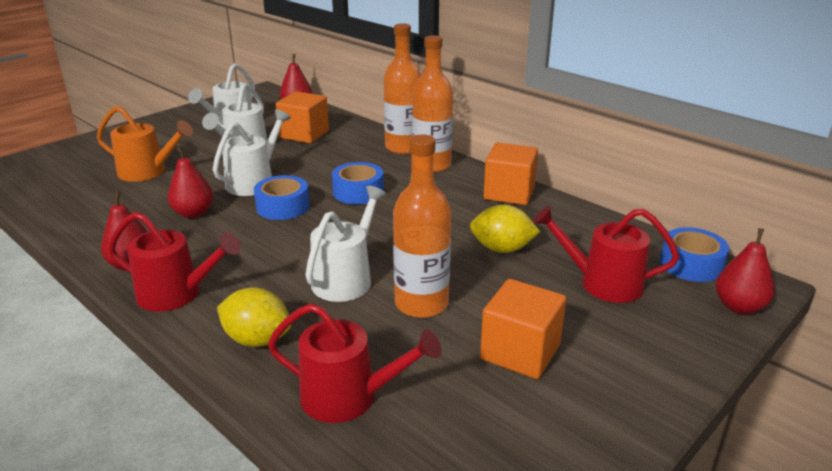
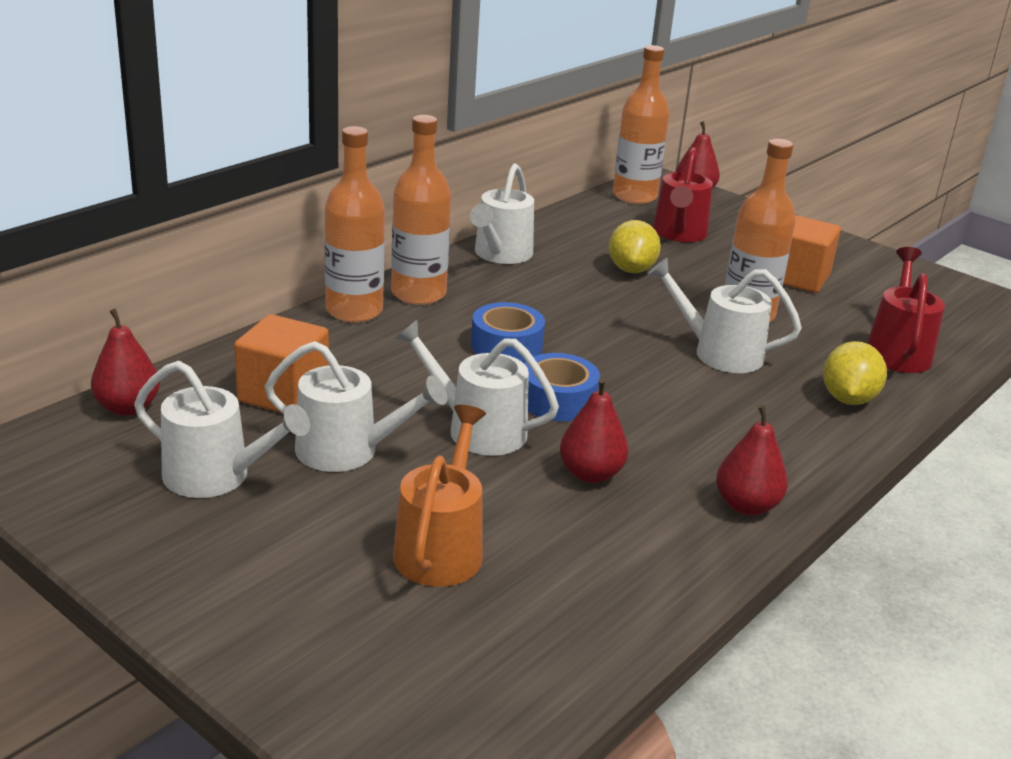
camera: 95 degrees left, 0 degrees up
red watering can [108,212,241,312] -> none
orange cube [484,143,538,205] -> white watering can [470,163,534,264]
blue tape [660,227,729,282] -> orange bottle [613,45,670,204]

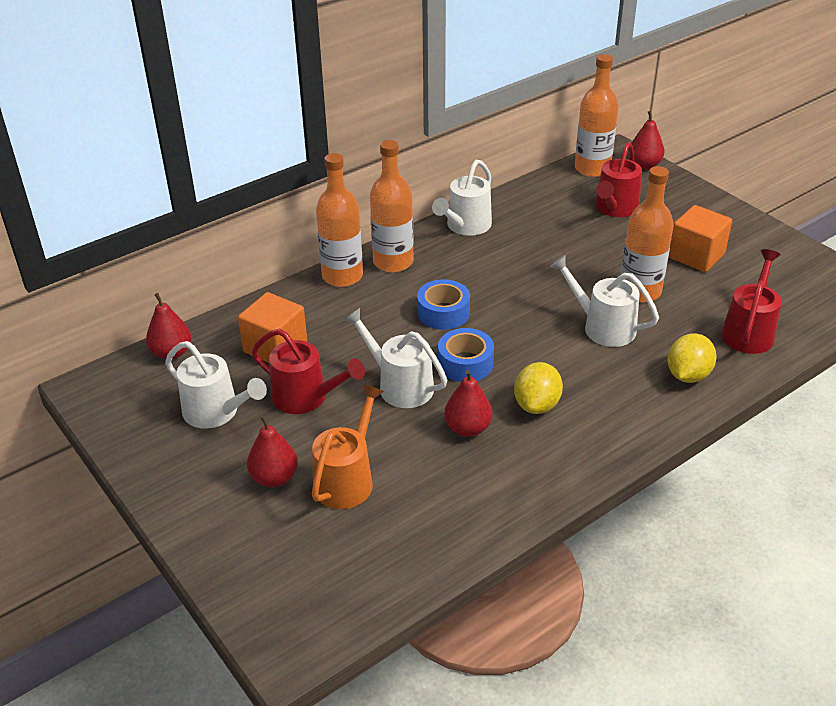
camera: 15 degrees right, 10 degrees up
white watering can [265,341,448,472] -> red watering can [252,329,365,414]
yellow lemon [609,220,661,273] -> yellow lemon moved to [514,362,563,414]
red pear [716,405,788,516] -> red pear moved to [247,415,298,487]

